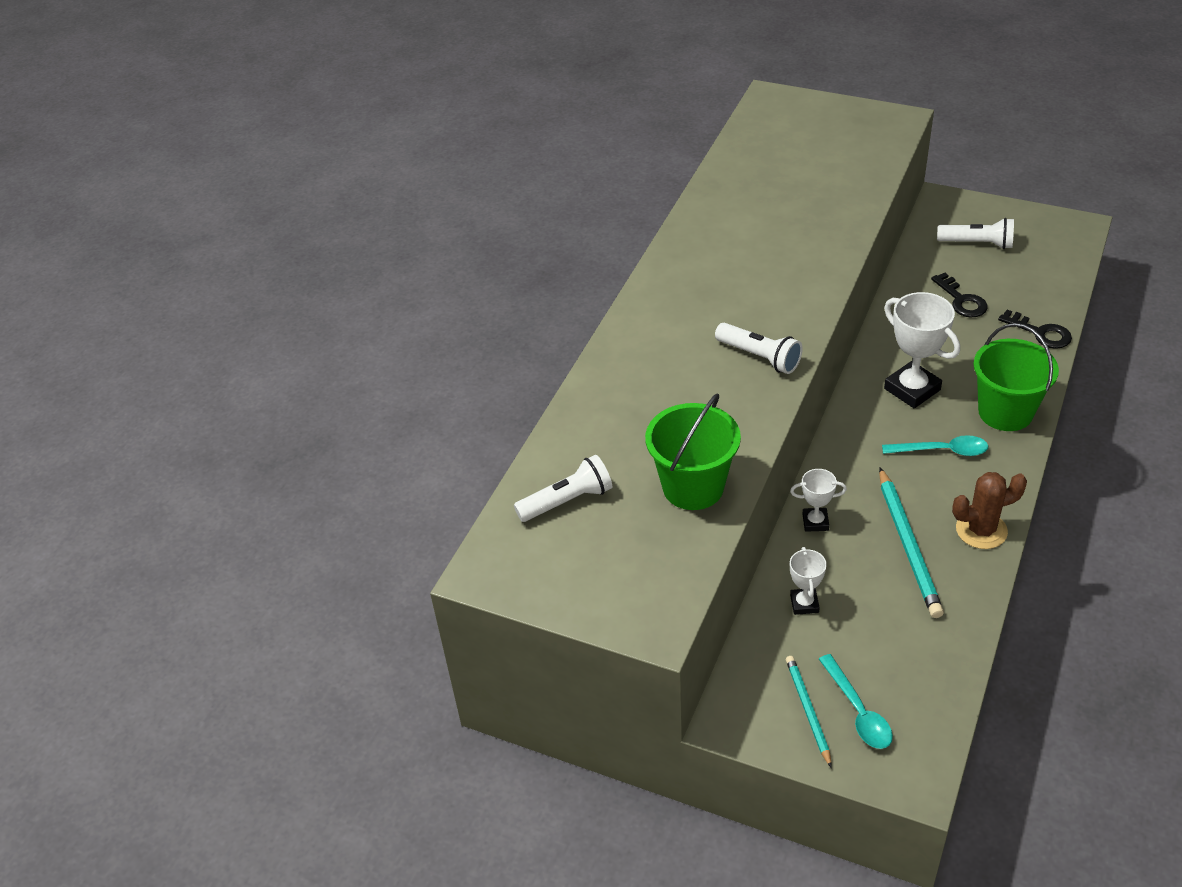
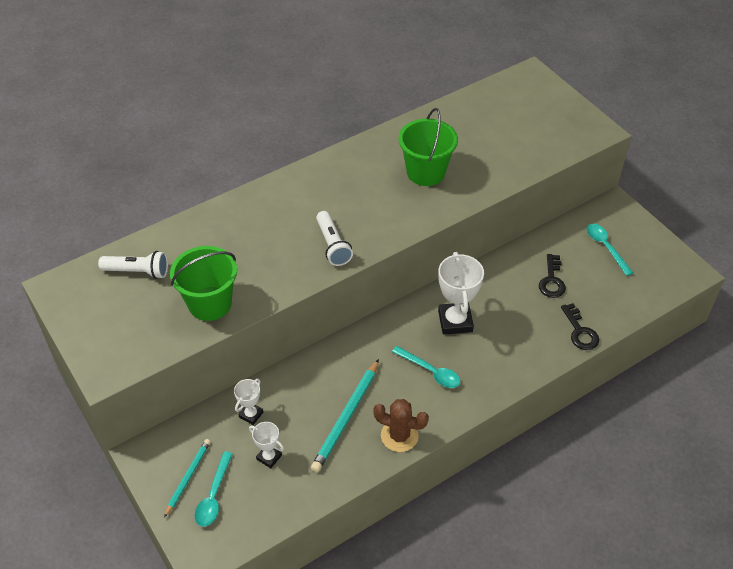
camera: 30 degrees right, 5 degrees up
white trophy [790,469,847,532] -> white trophy moved to [249,422,284,468]
white flashlight [937,218,1014,249] -> turquoise spoon [587,224,633,276]
green bucket [974,323,1059,431] -> green bucket moved to [398,108,458,186]

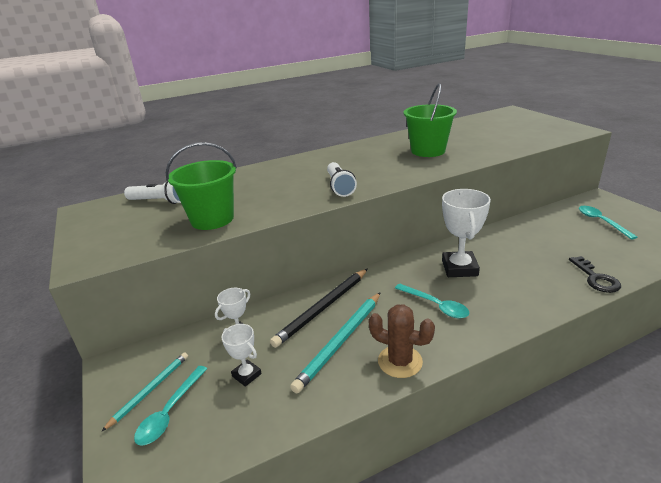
camera: 10 degrees right, 20 degrees down
black key [539,254,566,298] -> none
none -> black pencil [270,269,367,348]

